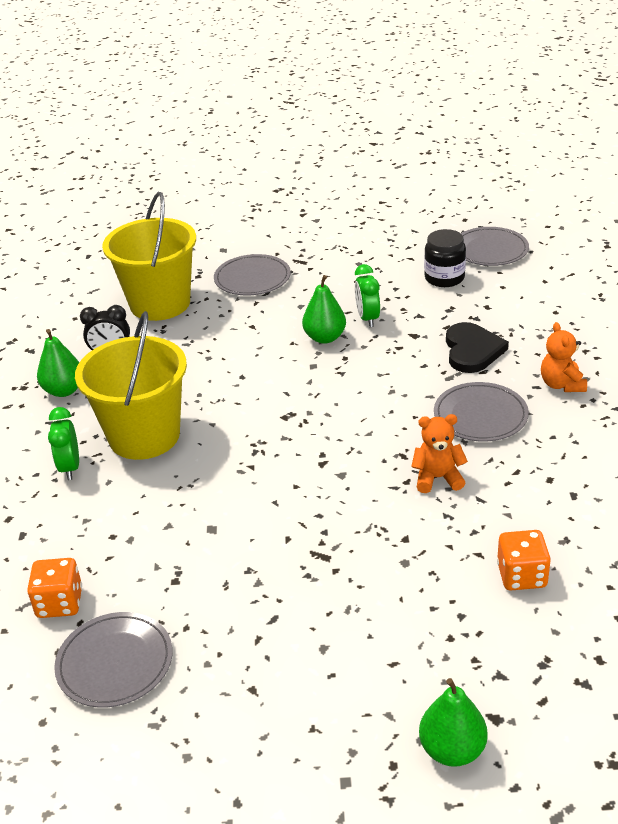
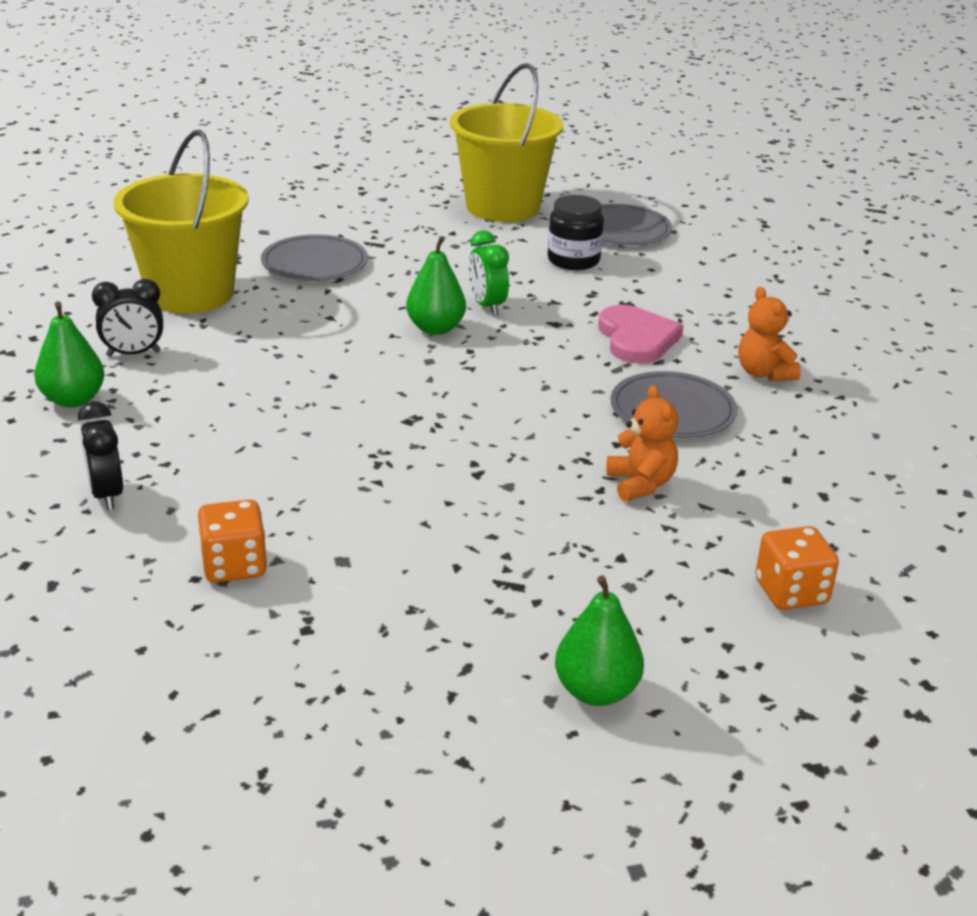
camera: 15 degrees left, 5 degrees down
orange dice [27,558,82,618] -> orange dice moved to [198,499,267,582]
green clock [48,407,79,480] -> black clock [78,401,123,510]
grey plate [54,612,173,708] -> none
yellow bucket [75,311,187,460] -> yellow bucket moved to [450,63,563,222]
orange teddy bear [411,414,468,493] -> orange teddy bear turned 90 degrees clockwise [607,385,678,502]
green pear [419,678,488,767] -> green pear moved to [555,576,644,706]
black heart [446,322,509,373] -> pink heart [598,305,684,363]

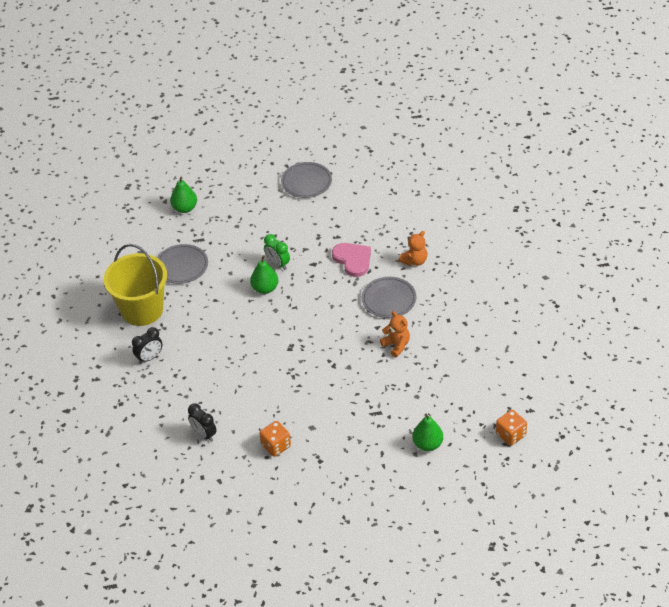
camera: 20 degrees left, 15 degrees up
green pear [34,301,104,407] -> green pear moved to [170,177,197,213]
yellow bucket [450,63,563,222] -> none
black jar [548,195,604,270] -> none
orange teddy bear [738,287,801,381] -> orange teddy bear turned 90 degrees counterclockwise [399,231,427,266]
orange dice [755,526,839,610] -> orange dice moved to [496,410,527,446]

